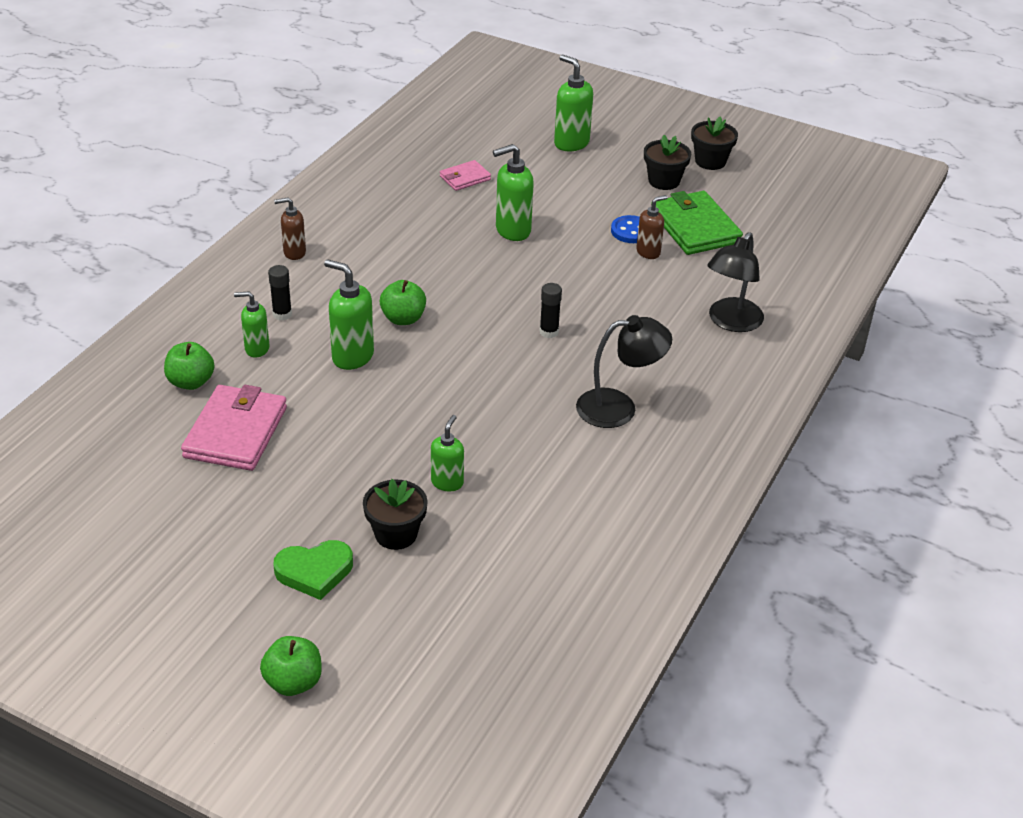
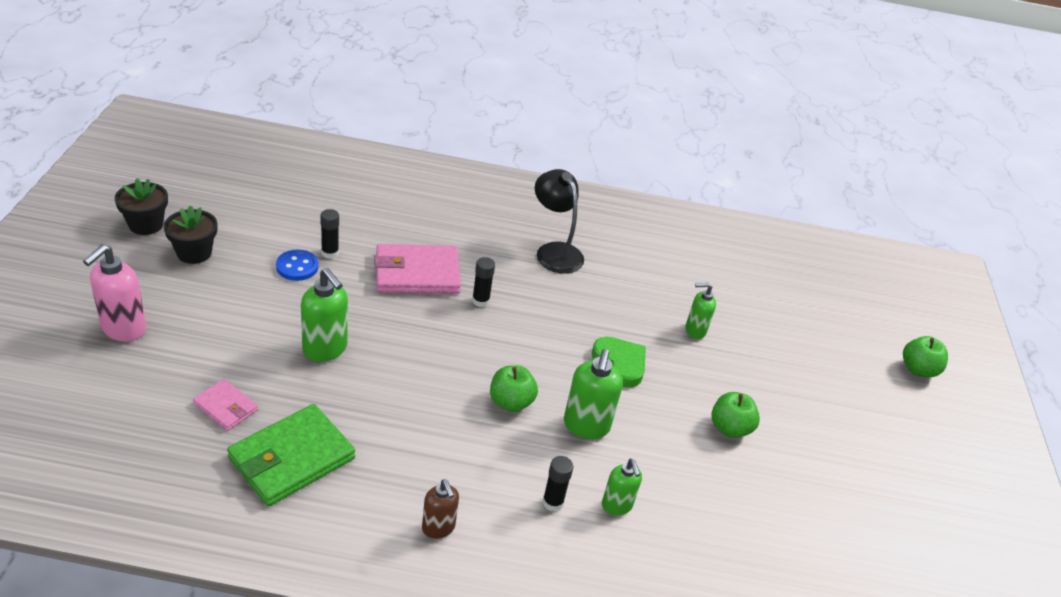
camera: 115 degrees left, 0 degrees up
green apple [164,342,214,390] -> green apple moved to [712,392,760,438]
pink wallet [181,385,287,471] -> pink wallet moved to [374,244,461,294]
green heart [273,540,353,600] -> green heart moved to [592,337,646,388]
black flower pot [363,479,428,550] -> none
green soap dispenser [554,55,593,151] -> pink soap dispenser [83,245,147,341]
brown soap dispenser [636,195,668,259] -> black glue stick [320,209,339,259]
green wallet [651,191,743,255] -> green wallet moved to [227,404,355,506]
black lamp [708,232,764,332] -> none

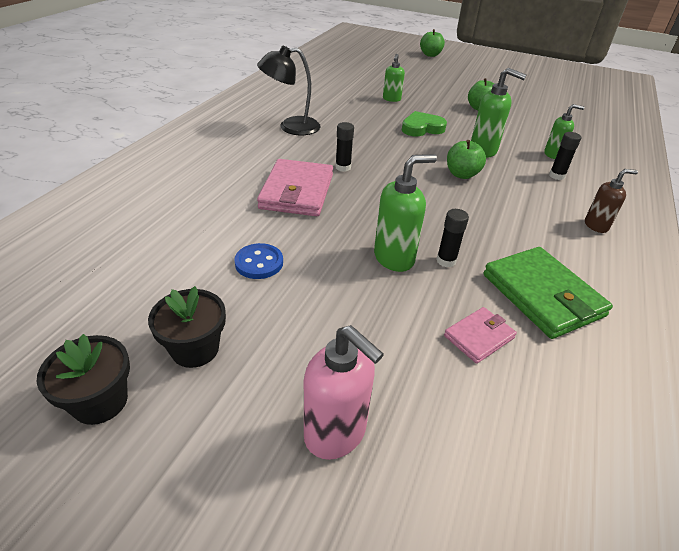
camera: 70 degrees left, 0 degrees up
black glue stick [320,209,339,259] -> black glue stick moved to [436,209,469,267]

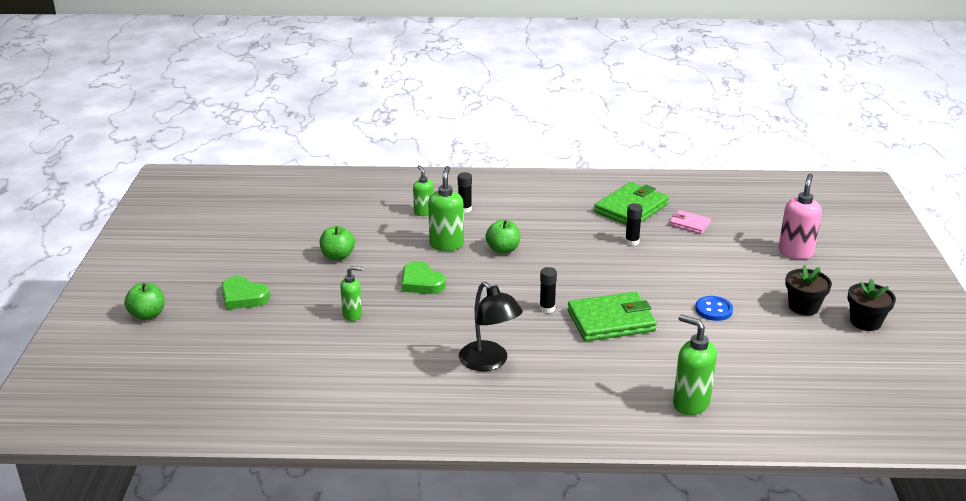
camera: 110 degrees left, 10 degrees down
pink wallet [257,159,333,216] -> green wallet [567,292,657,341]
green soap dispenser [374,154,437,272] -> green soap dispenser moved to [673,314,717,415]
brown soap dispenser [585,169,638,233] -> none
none -> green heart [222,276,270,310]

